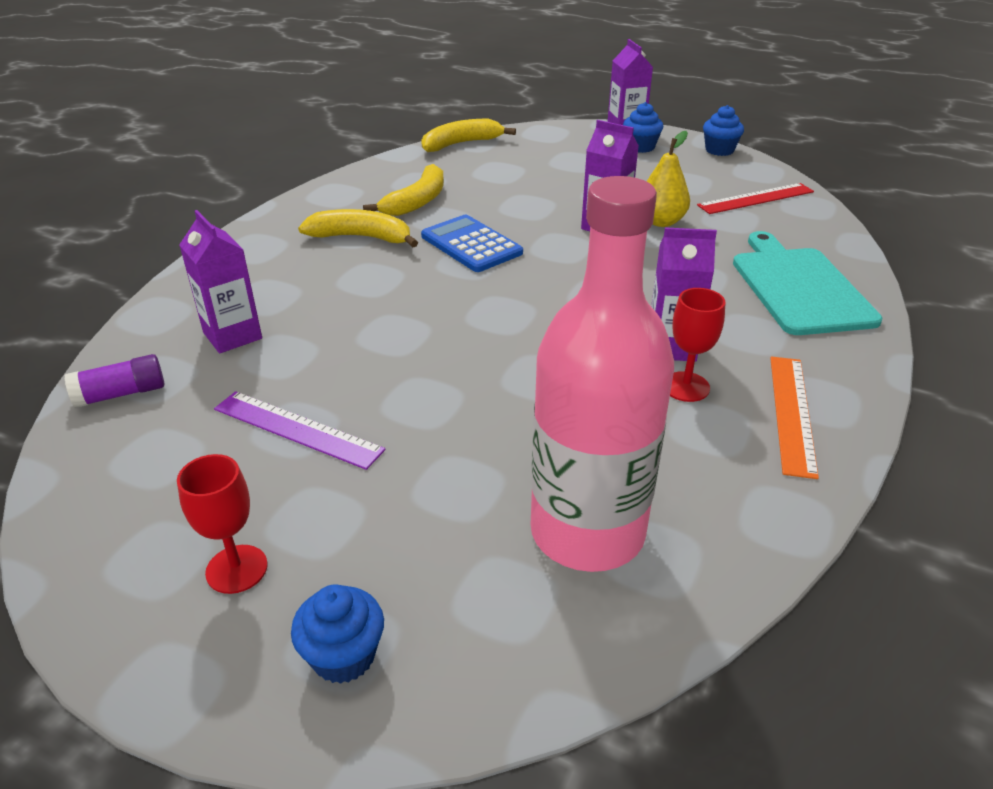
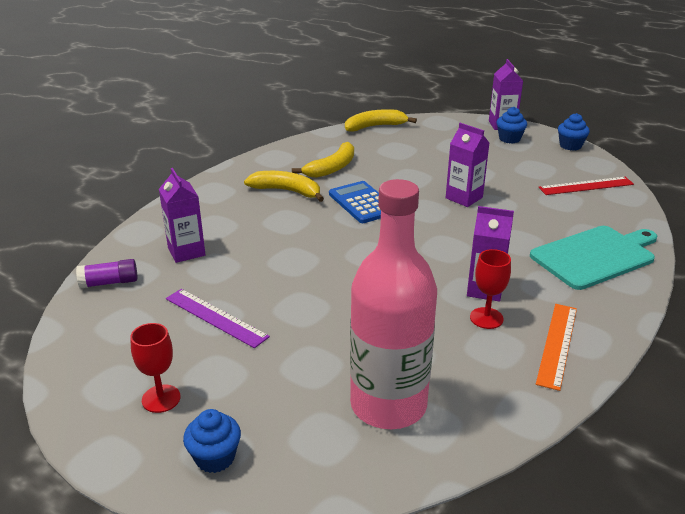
camera: 10 degrees right, 5 degrees down
yellow pear [647,131,690,227] -> none
turquoise cutting board [733,231,882,335] -> turquoise cutting board turned 60 degrees clockwise [530,226,657,290]

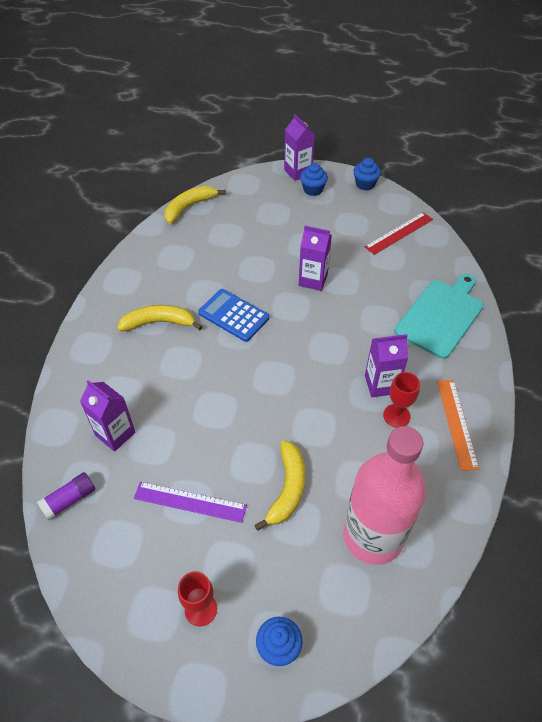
camera: 25 degrees left, 20 degrees up
yellow banana [292,142,354,178] -> yellow banana moved to [254,441,305,531]

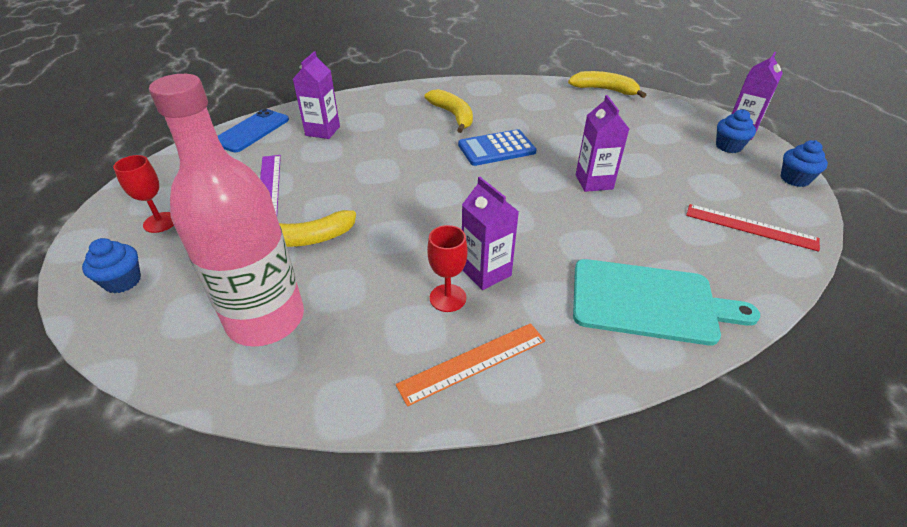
camera: 65 degrees right, 10 degrees down
purple glue stick [37,472,95,520] -> blue phone [218,109,289,152]
blue calculator [198,289,269,342] -> blue calculator turned 120 degrees counterclockwise [458,129,537,166]

